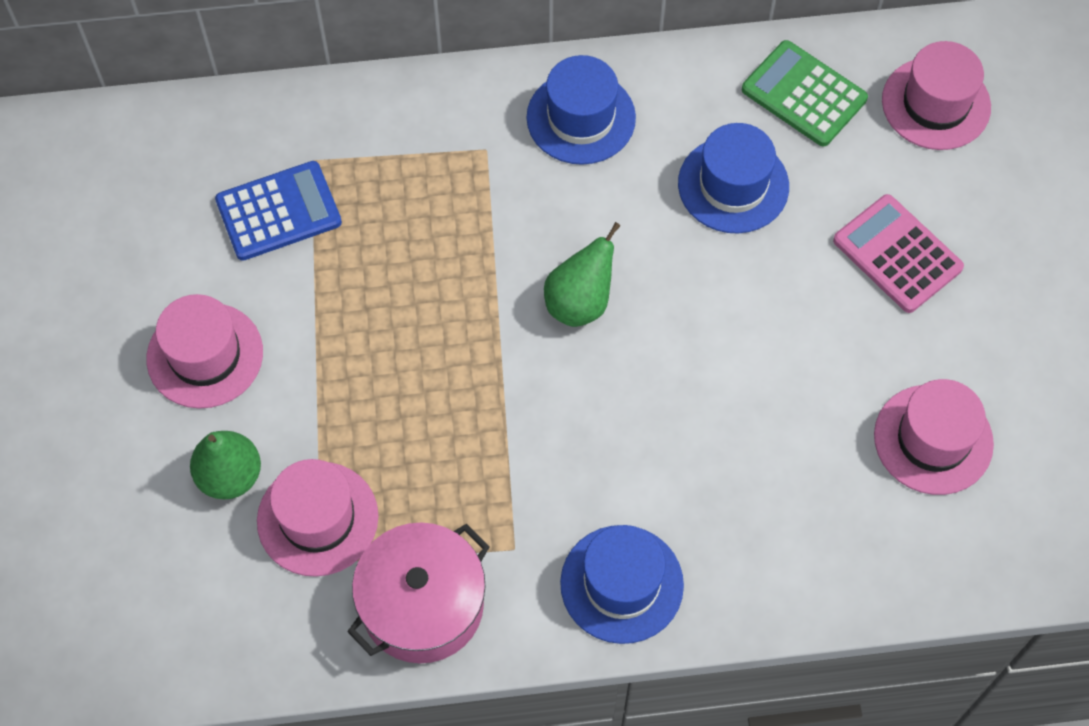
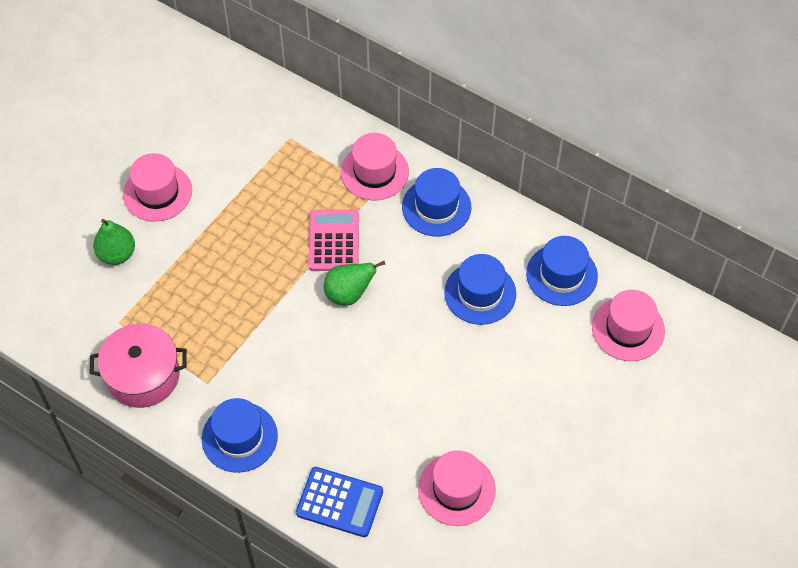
camera: 40 degrees right, 5 degrees down
blue calculator [215,161,342,261] -> blue calculator moved to [296,467,383,537]
pink hat [257,459,379,577] -> pink hat moved to [341,133,409,200]
green calculator [742,40,868,147] -> blue hat [526,236,598,306]
pink calculator [833,194,964,313] -> pink calculator moved to [309,210,359,271]

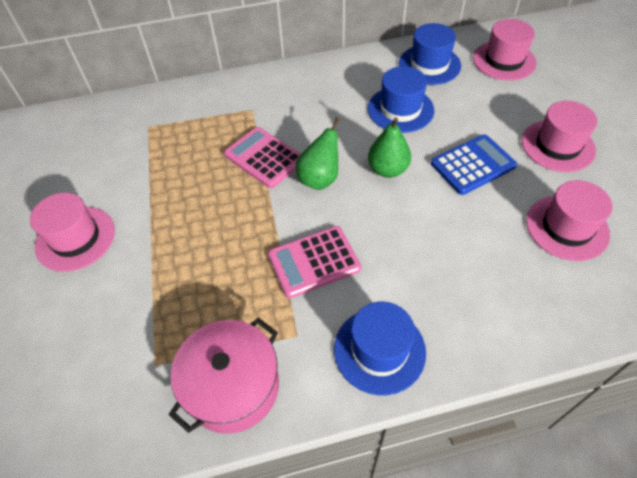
camera: 45 degrees left, 5 degrees down
green pear [93,219,135,265] -> green pear moved to [368,118,411,178]
blue calculator [296,467,383,537] -> blue calculator moved to [431,134,517,195]
pink hat [341,133,409,200] -> pink hat moved to [522,101,597,172]
blue hat [402,168,471,236] -> none
none -> pink calculator [268,226,361,298]

